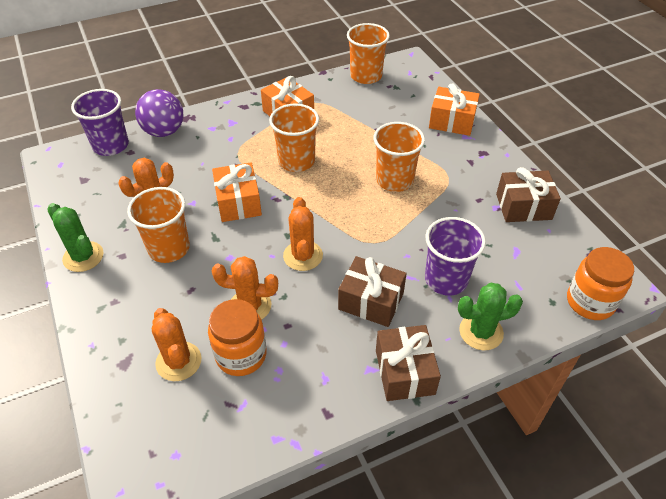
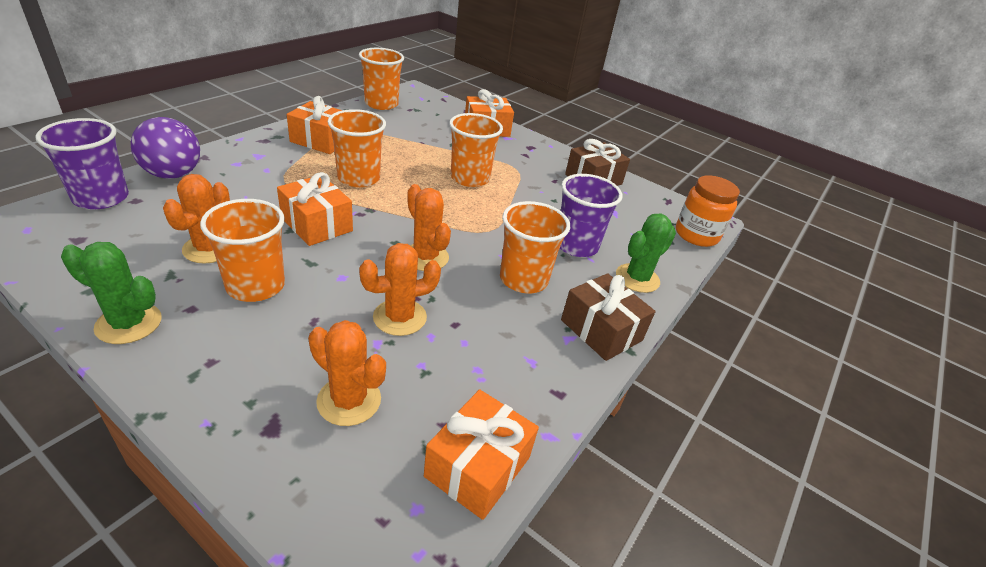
camera: 35 degrees left, 10 degrees down
orange jar [208,299,267,376] -> none
brown gift [338,256,407,327] -> orange cup [500,201,570,293]
none -> orange gift [424,389,539,520]

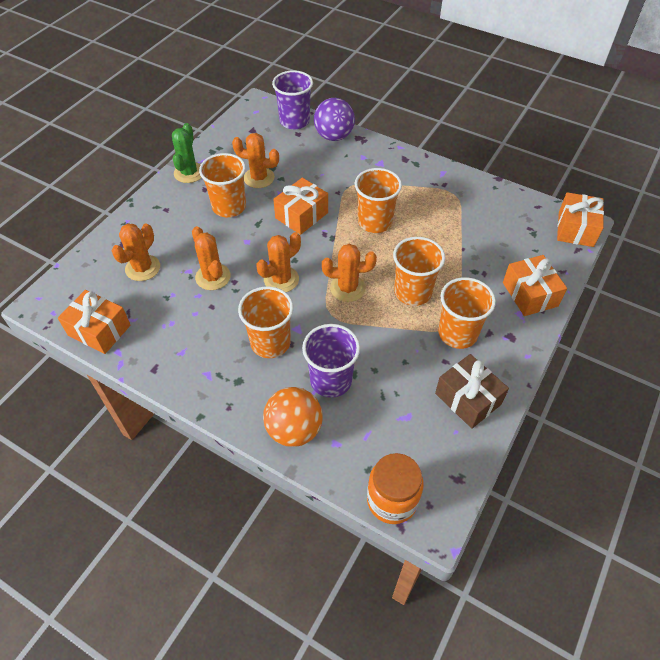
camera: 90 degrees right, 15 degrees up
orange gift [287,96,342,154] -> orange gift moved to [557,192,604,247]
orange cup [359,48,404,110] -> orange cup moved to [438,277,496,349]
brown gift [561,273,655,361] -> none
green cactus [616,213,676,293] -> orange ball [263,387,323,447]
none -> orange cactus [322,244,377,302]

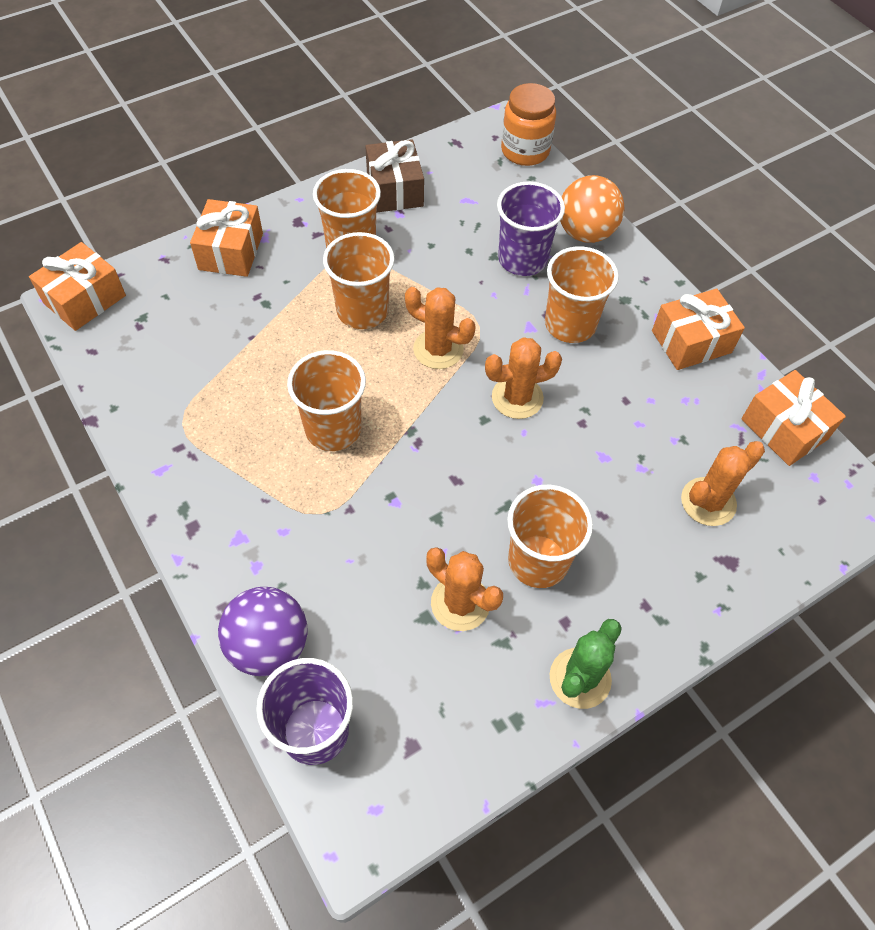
camera: 155 degrees left, 5 degrees up
orange cactus [192,226,231,290] -> none
orange gift [273,178,328,235] -> orange gift moved to [652,289,745,370]

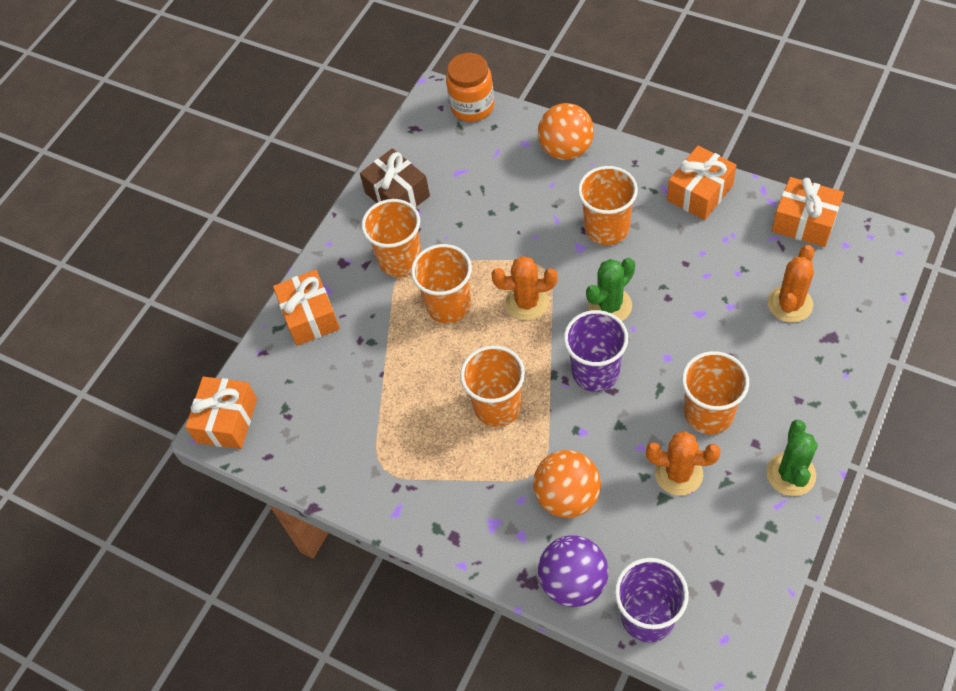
camera: 20 degrees left, 0 degrees up
orange cactus [485,337,562,419] -> green cactus [586,258,635,321]
purple cup [497,182,565,276] -> purple cup moved to [564,310,628,392]
none -> orange ball [533,450,601,518]

